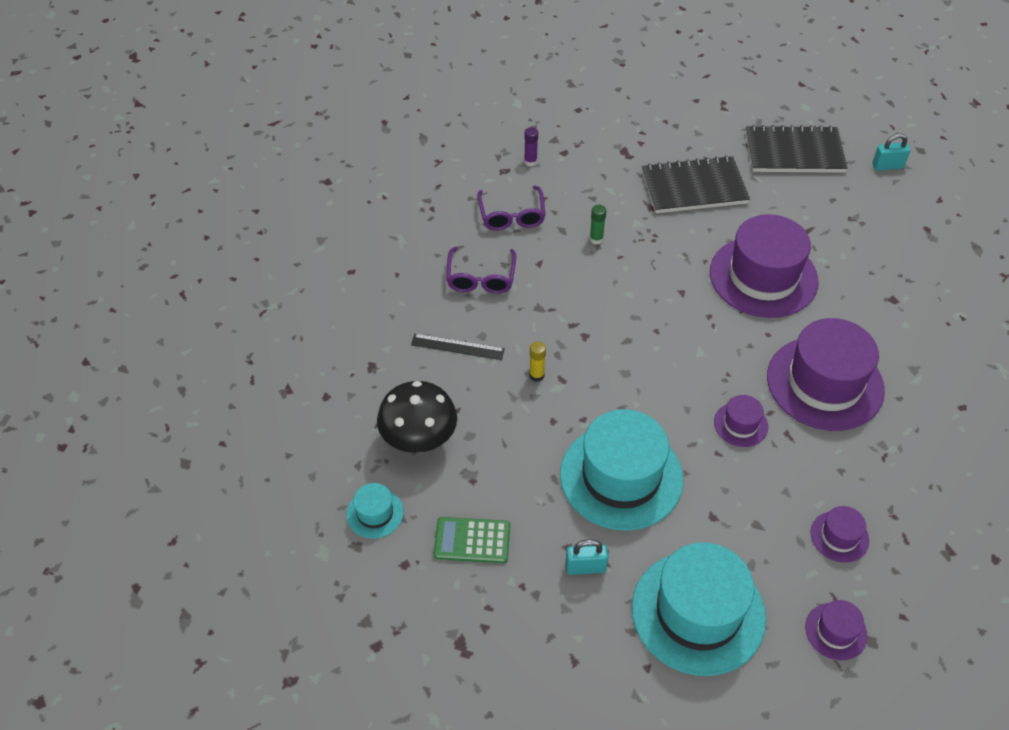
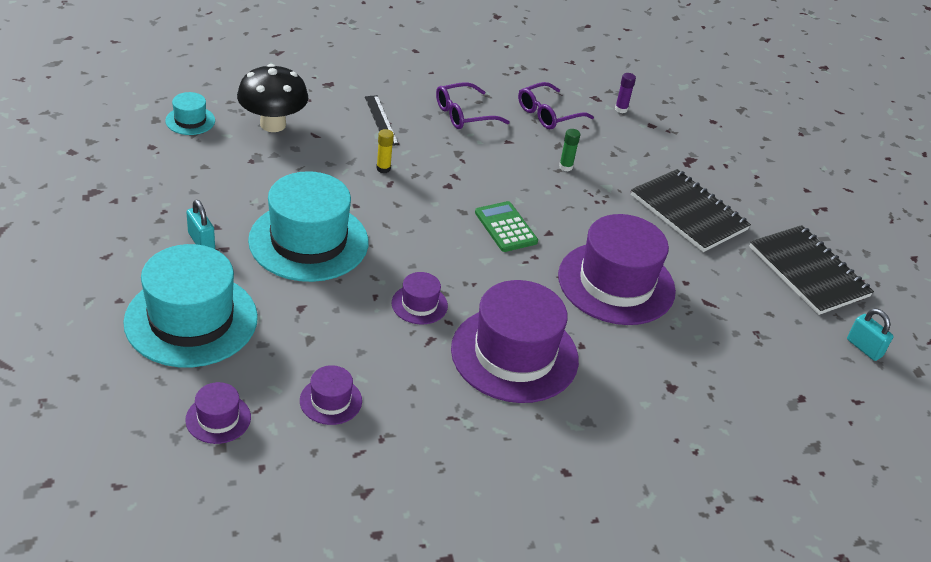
camera: 55 degrees right, 10 degrees down
green calculator [434,517,510,563] -> green calculator moved to [475,201,538,252]

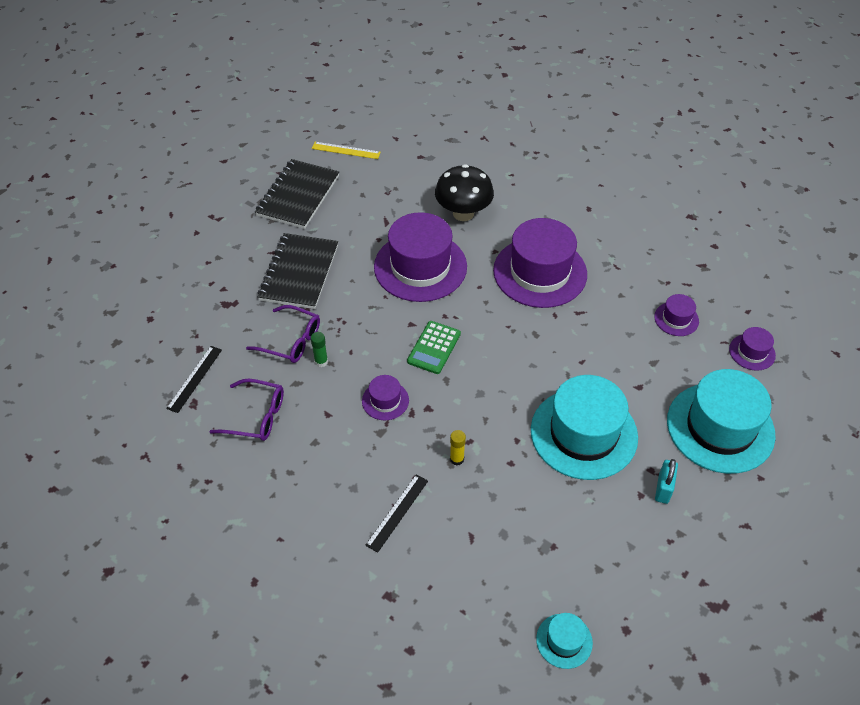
camera: 125 degrees left, 10 degrees up
black mushroom [237,64,308,132] -> black mushroom moved to [435,164,494,221]
purple hat [392,272,448,325] -> purple hat moved to [362,375,409,420]
purple glasses [436,82,510,129] -> purple glasses moved to [246,305,320,363]
purple glue stick [615,73,636,113] -> black ruler [166,346,222,413]
turquoise padlock [847,308,893,361] -> yellow ruler [312,142,381,159]

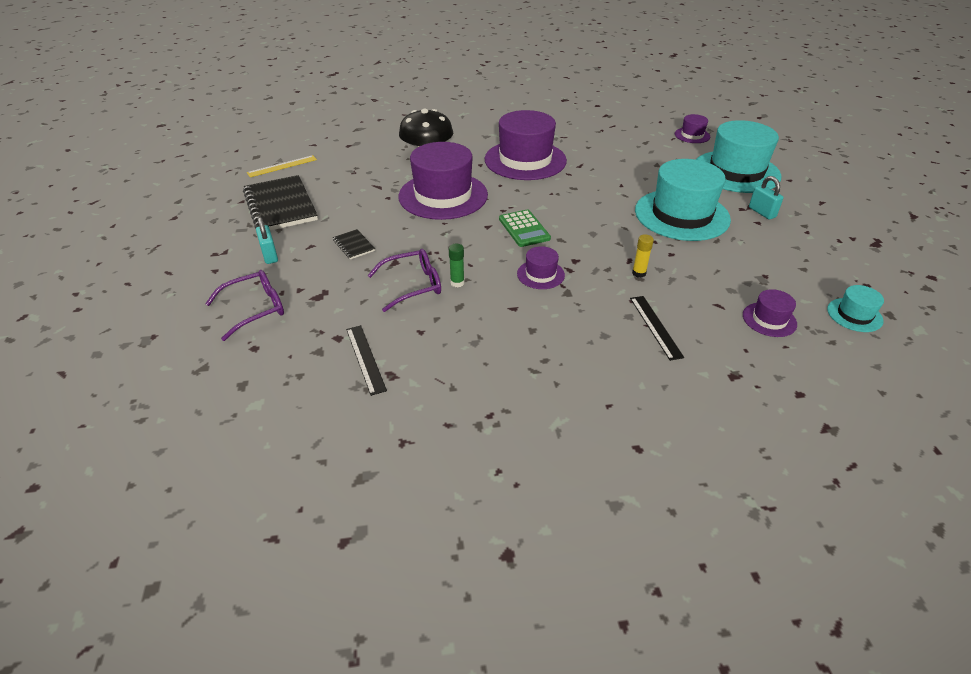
camera: 45 degrees left, 10 degrees down
purple glasses [209,378,284,441] -> purple glasses moved to [205,270,284,341]
black notebook [258,233,338,309] -> black notebook [333,229,375,259], size x0.44
purple hat [654,294,699,336] -> purple hat moved to [743,289,797,337]
none -> turquoise padlock [256,217,278,264]

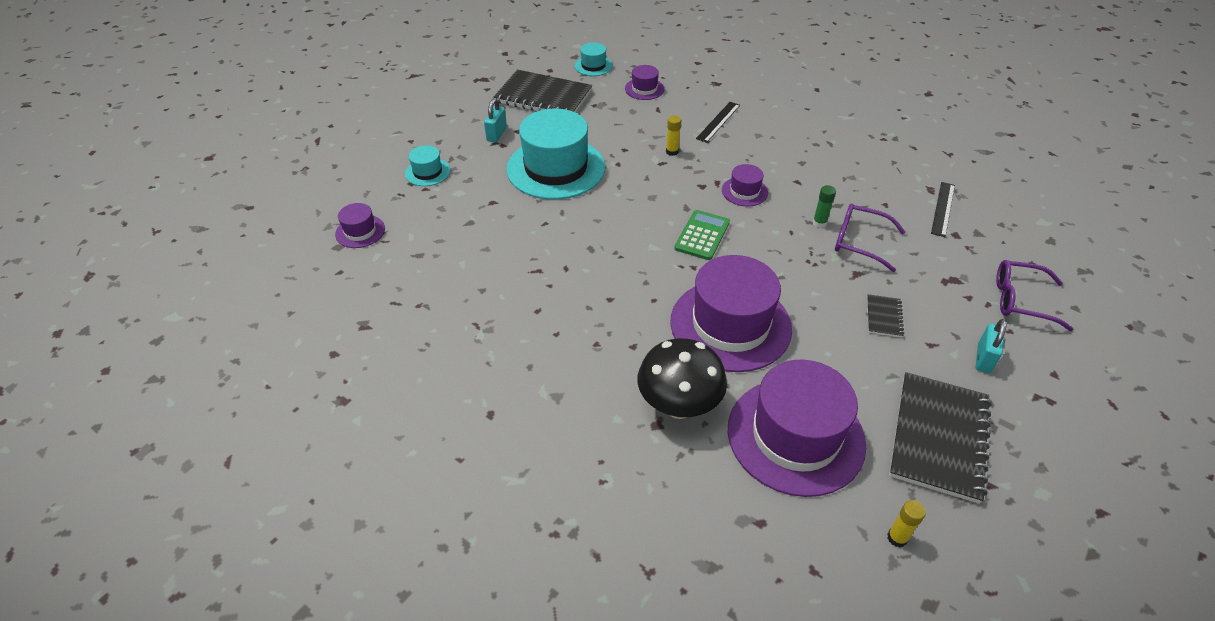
camera: 135 degrees left, 5 degrees up
yellow ruler [247,155,317,177] -> yellow glue stick [887,500,926,548]
purple hat [485,110,567,180] -> purple hat moved to [728,360,866,497]
turquoise hat [696,120,781,193] -> turquoise hat [405,145,450,186], size x0.45
none -> black notebook [493,70,592,113]

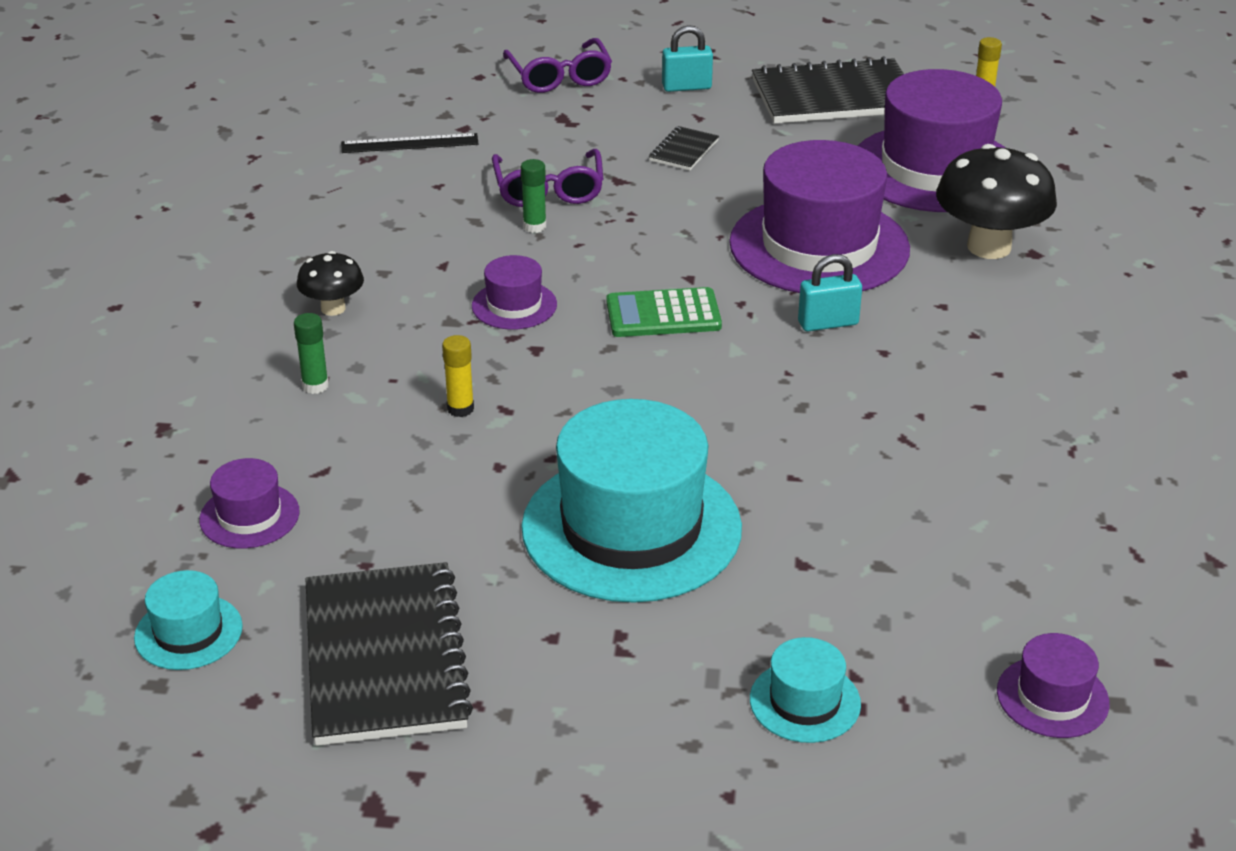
camera: 120 degrees left, 10 degrees down
turquoise padlock [484,98,507,143] -> turquoise padlock moved to [798,254,862,331]
black ruler [696,102,740,143] -> green glue stick [294,313,329,394]
black notebook [867,294,904,338] -> black notebook turned 45 degrees counterclockwise [649,126,719,170]
none -> black mushroom [297,251,364,316]

